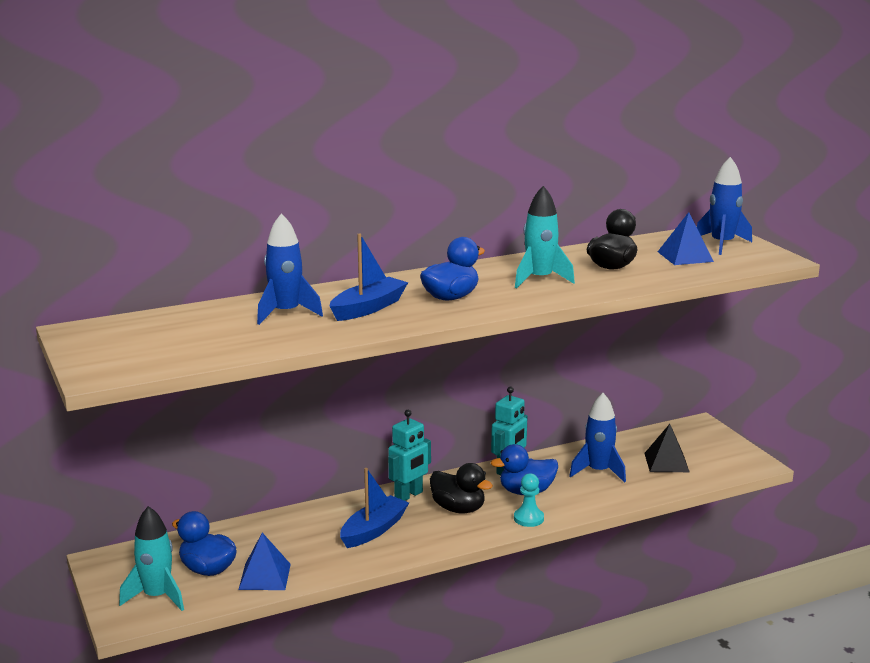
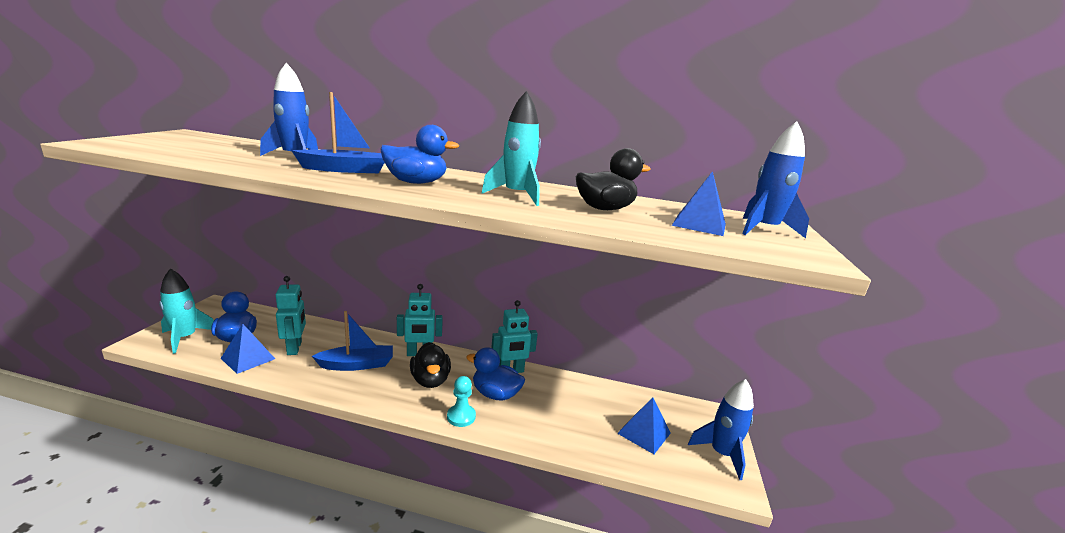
camera: 35 degrees right, 0 degrees up
blue rocket [569,393,626,483] -> blue rocket moved to [688,379,754,480]
black pyramid [644,424,689,472] -> blue pyramid [617,398,671,454]
none -> turquoise robot [276,276,306,355]

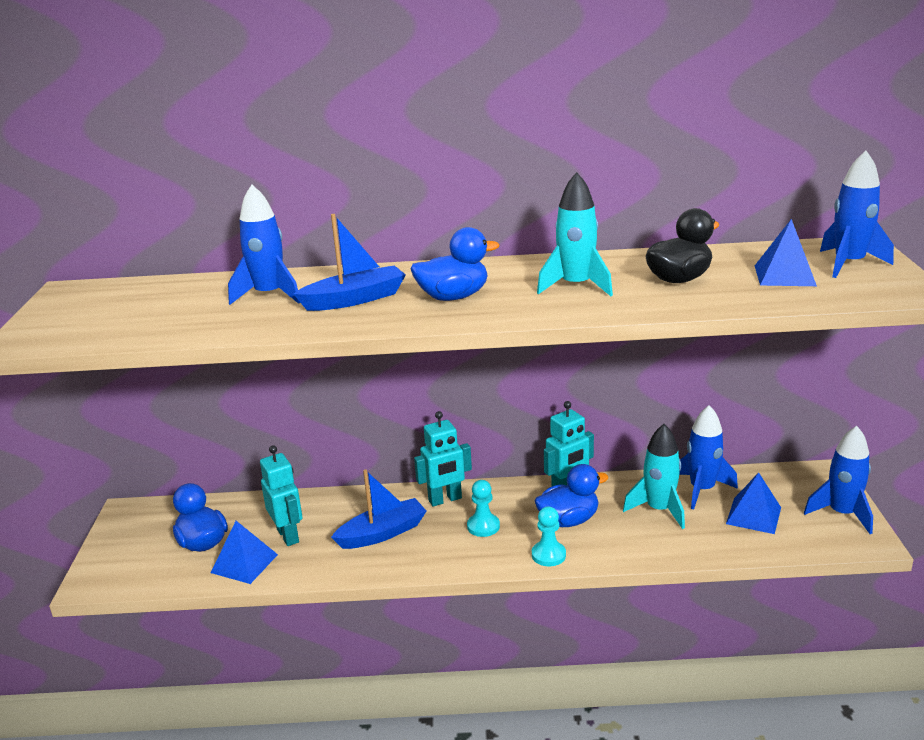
camera: 10 degrees left, 5 degrees up
turquoise rocket [159,268,214,354] -> turquoise rocket moved to [623,424,685,529]
black duck [410,342,451,388] -> turquoise pawn [467,480,500,537]
blue duck [466,347,525,401] -> blue duck turned 150 degrees clockwise [535,464,608,527]
none -> blue rocket [679,405,738,509]

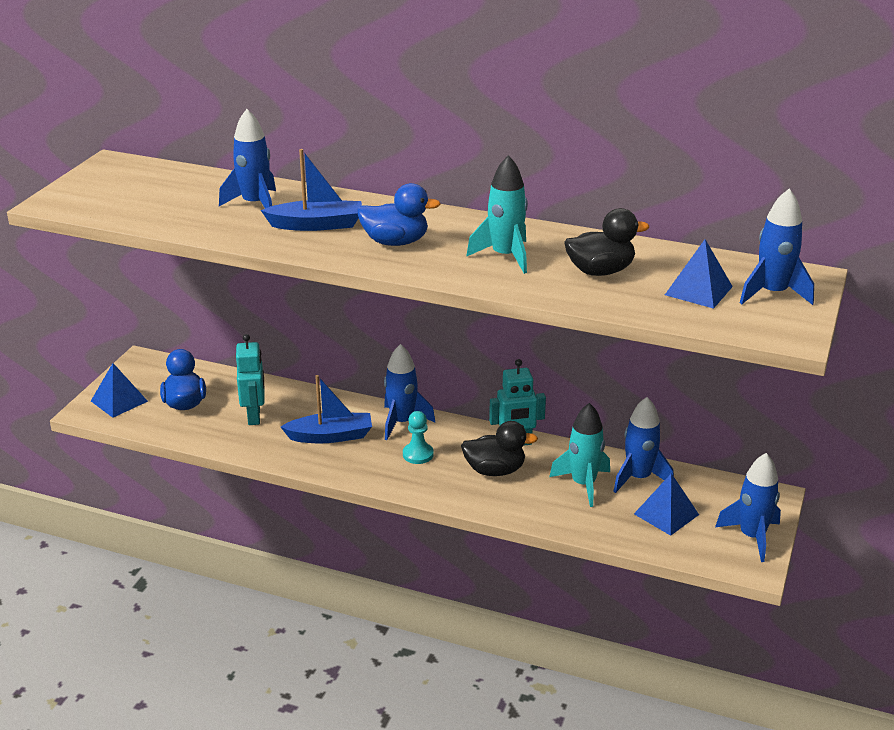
camera: 20 degrees right, 5 degrees up
blue pyramid [211,521,278,584] -> blue pyramid moved to [91,363,148,418]
turquoise robot [414,411,472,507] -> blue rocket [384,344,435,440]
turquoise pawn [532,507,566,566] -> none
blue duck [535,464,608,527] -> black duck [461,421,538,476]

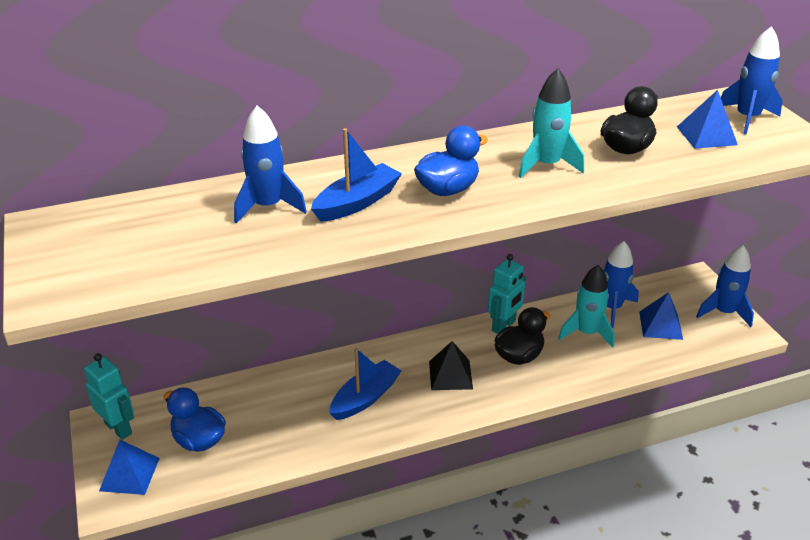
camera: 40 degrees left, 5 degrees up
turquoise robot [236,334,264,425] -> turquoise robot moved to [84,353,134,440]
blue rocket [384,344,435,440] -> none
turquoise pawn [403,411,433,464] -> black pyramid [429,341,473,390]

